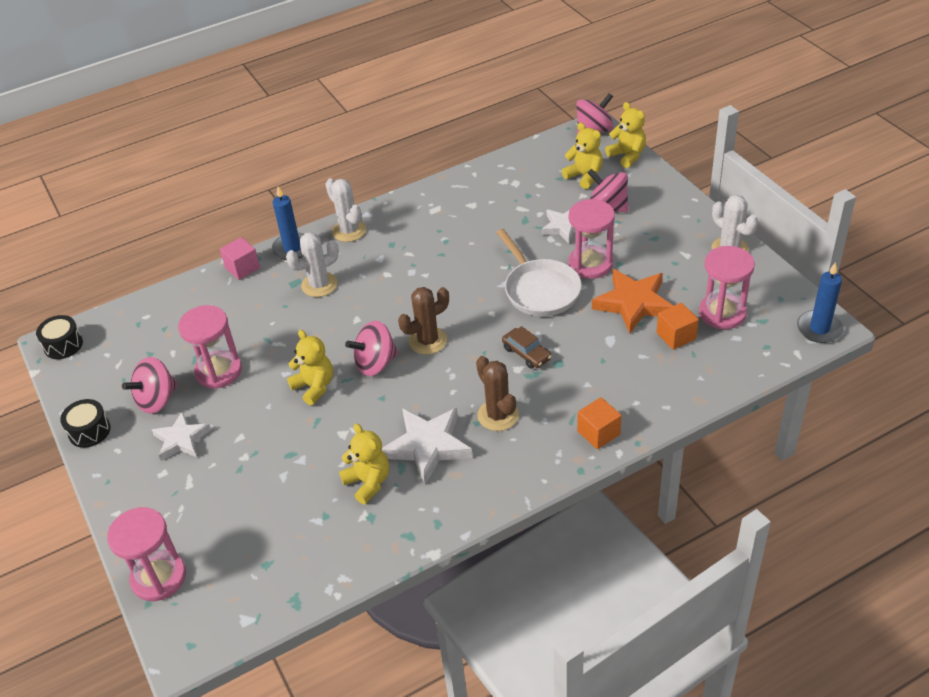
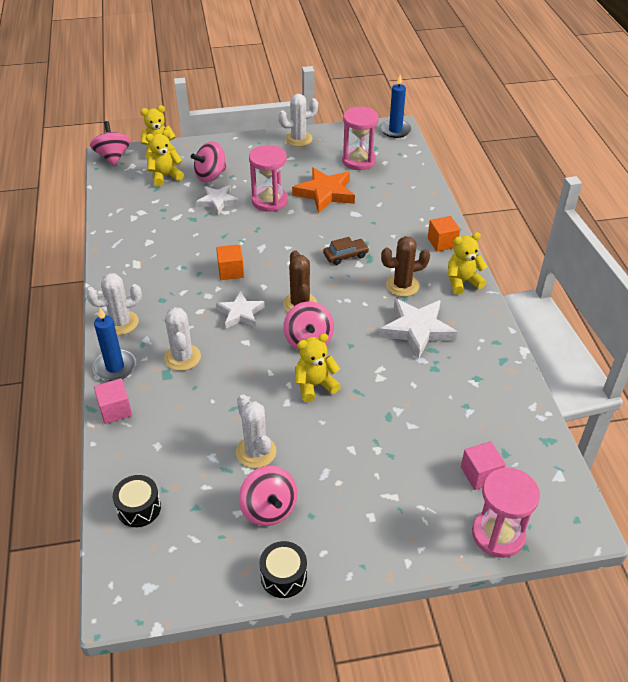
camera: 75 degrees left, 0 degrees up
black drum [36,315,83,359] -> black drum moved to [113,475,161,527]
white star [152,411,211,461] -> white star moved to [216,291,265,328]
pink hourglass [178,305,242,389] -> white cactus [236,394,276,468]
yellow teddy bear [339,423,389,504] -> yellow teddy bear moved to [448,232,487,295]
white pan [496,229,582,316] -> none
orange cube [657,303,699,350] -> orange cube moved to [216,244,244,280]
none -> pink cube [461,441,506,490]

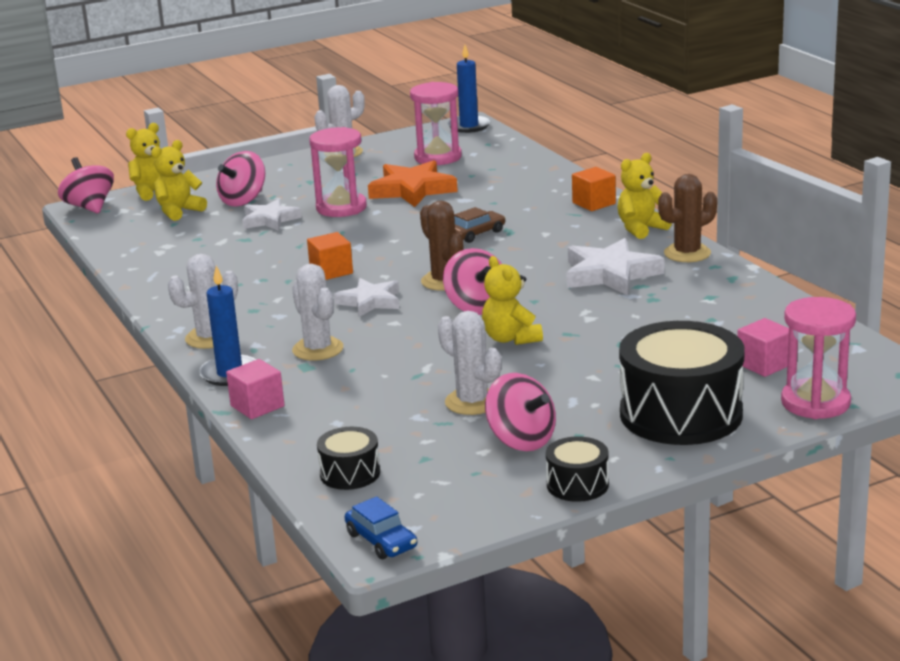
camera: 15 degrees left, 20 degrees down
yellow teddy bear [295,333,341,402] -> yellow teddy bear turned 75 degrees counterclockwise [482,256,543,345]
brown cactus [381,236,430,297] -> brown cactus moved to [658,174,717,262]
none -> blue car [345,496,417,559]
none -> black drum [619,321,745,445]

